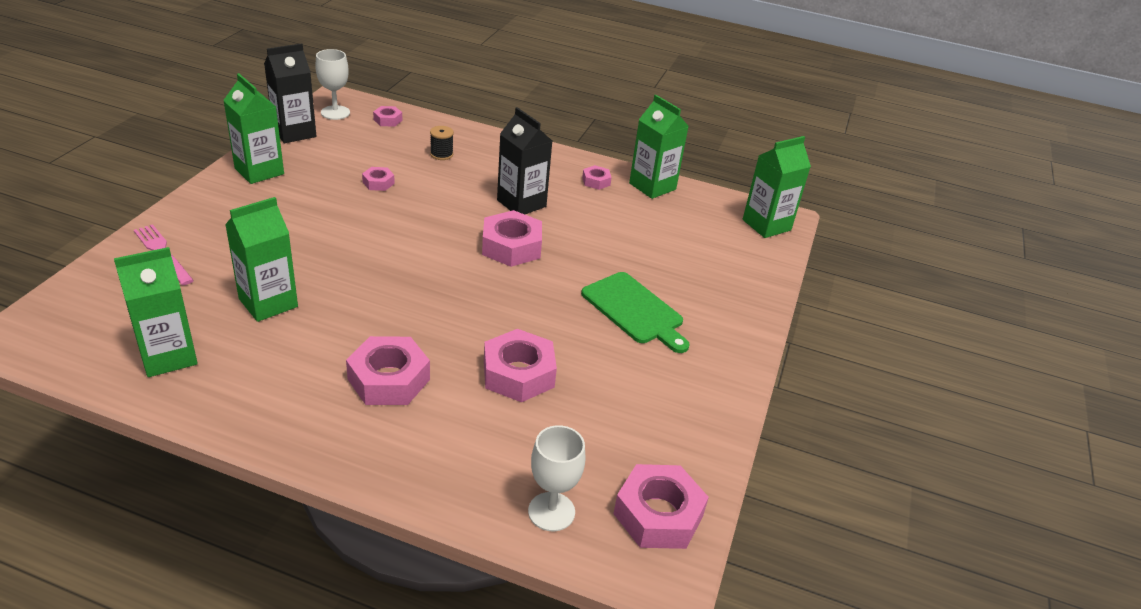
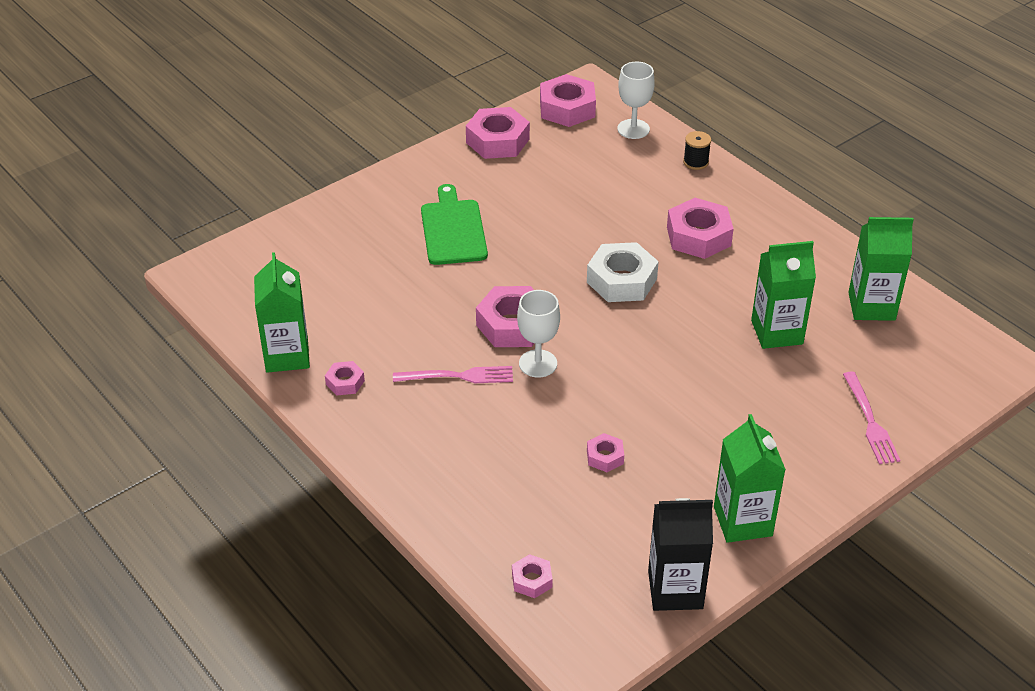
camera: 145 degrees left, 5 degrees up
white goblet [315,49,350,120] -> white goblet moved to [517,290,560,378]
black spool [430,126,454,160] -> black spool moved to [683,131,711,170]
pink nut [484,329,557,402] -> pink nut moved to [466,107,530,159]
black carton [497,107,552,214] -> pink fork [393,366,513,383]
green carton [743,136,811,238] -> none
none -> white nut [587,242,659,302]

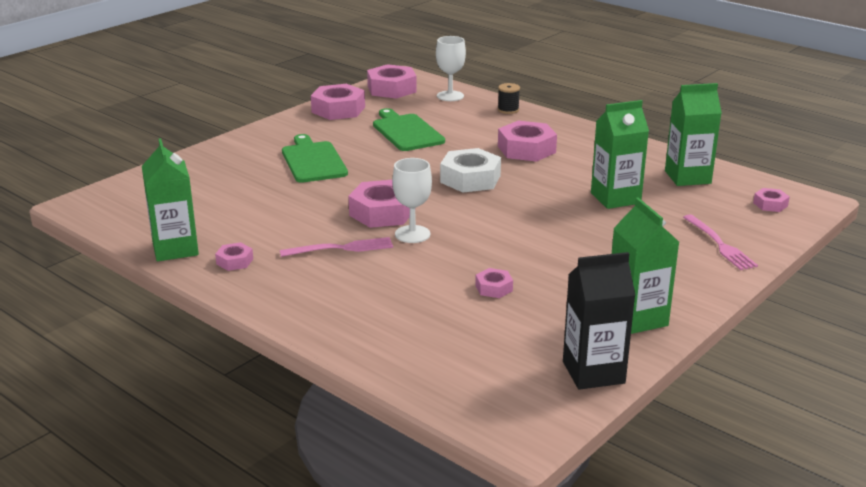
camera: 10 degrees left, 15 degrees down
pink nut [512,554,553,598] -> pink nut moved to [753,188,790,212]
none -> green cutting board [373,108,445,151]

